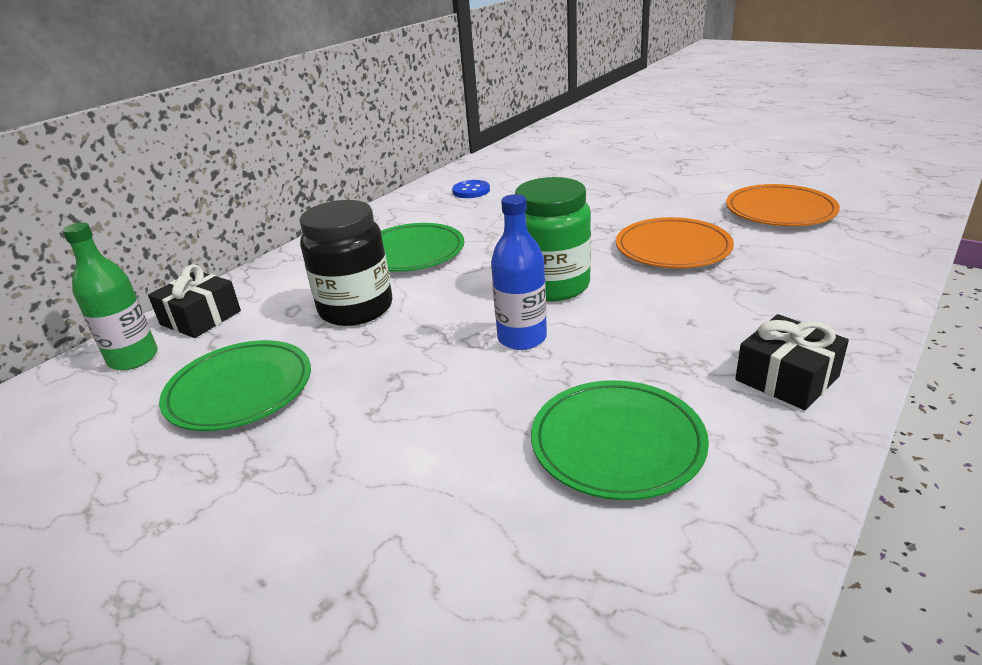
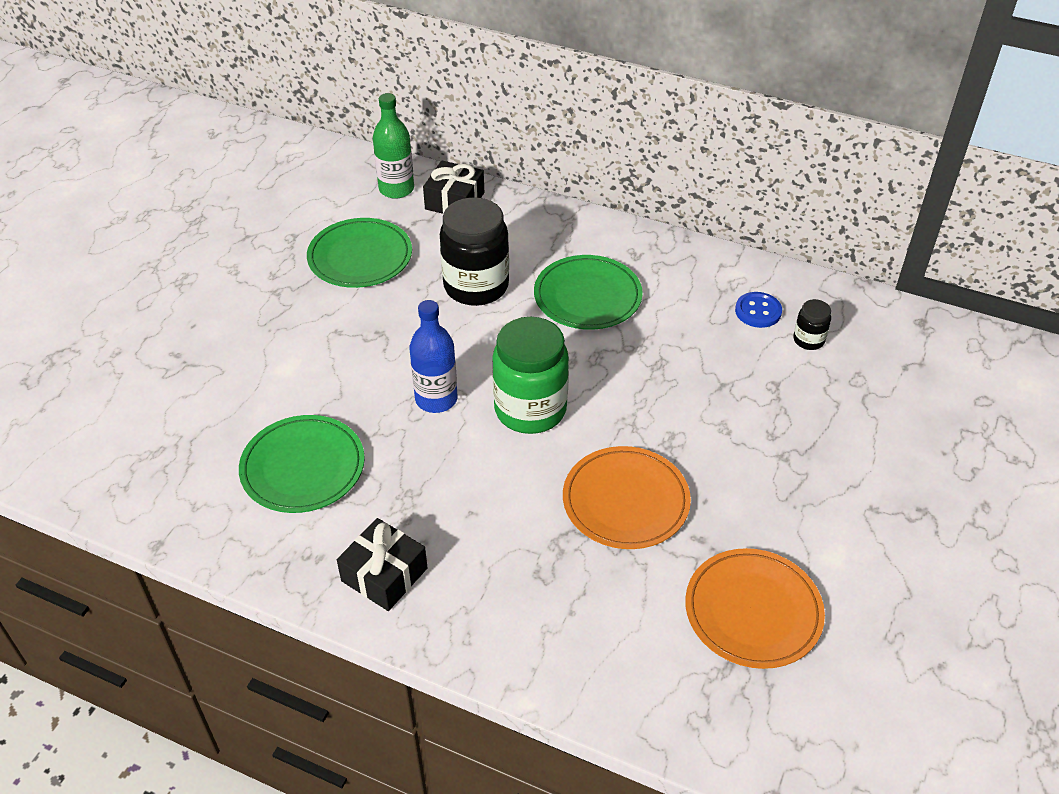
camera: 75 degrees right, 15 degrees up
none -> black jar [793,299,831,350]

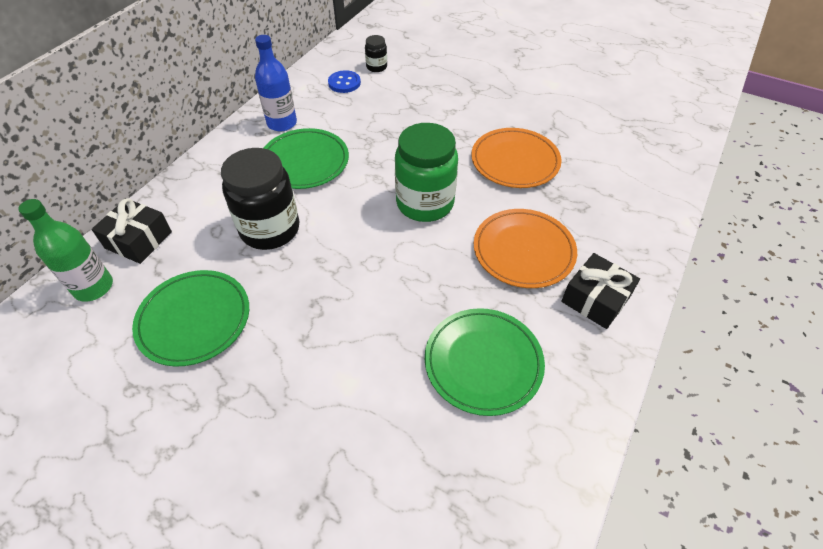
camera: 85 degrees left, 5 degrees up
blue bottle [410,300,458,413] -> blue bottle moved to [255,35,297,131]
orange plate [685,548,825,669] -> orange plate moved to [474,209,577,288]

